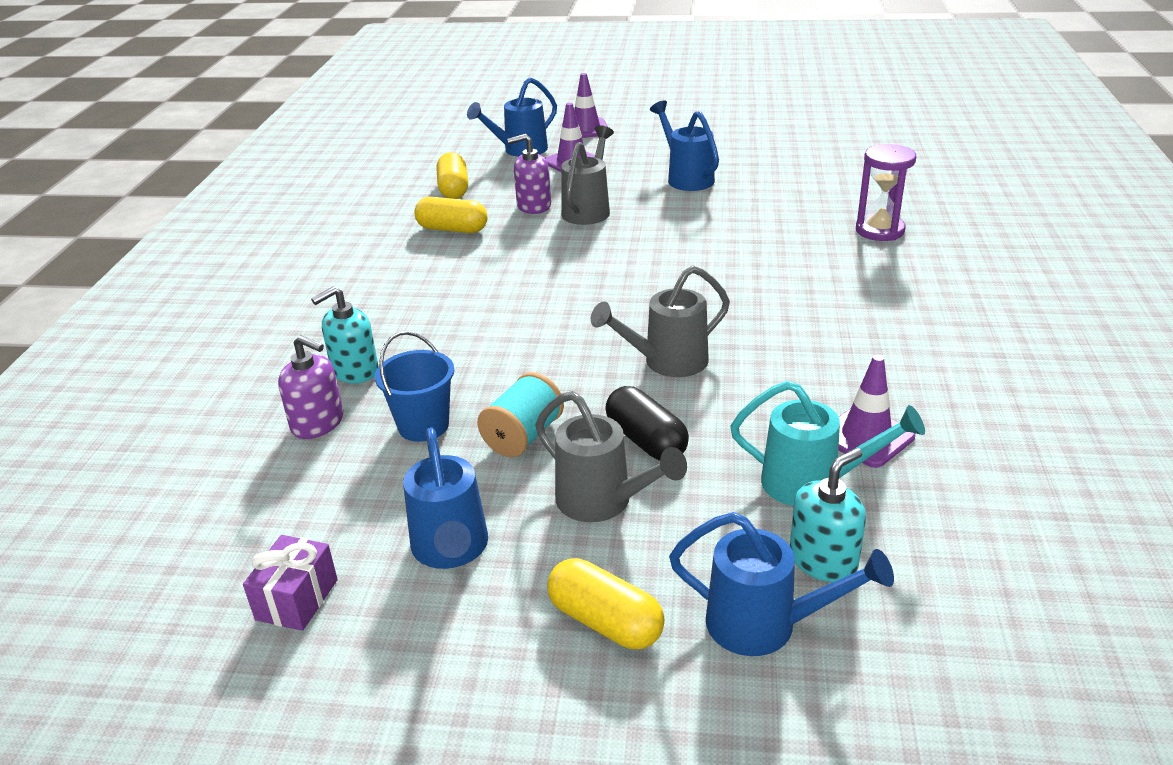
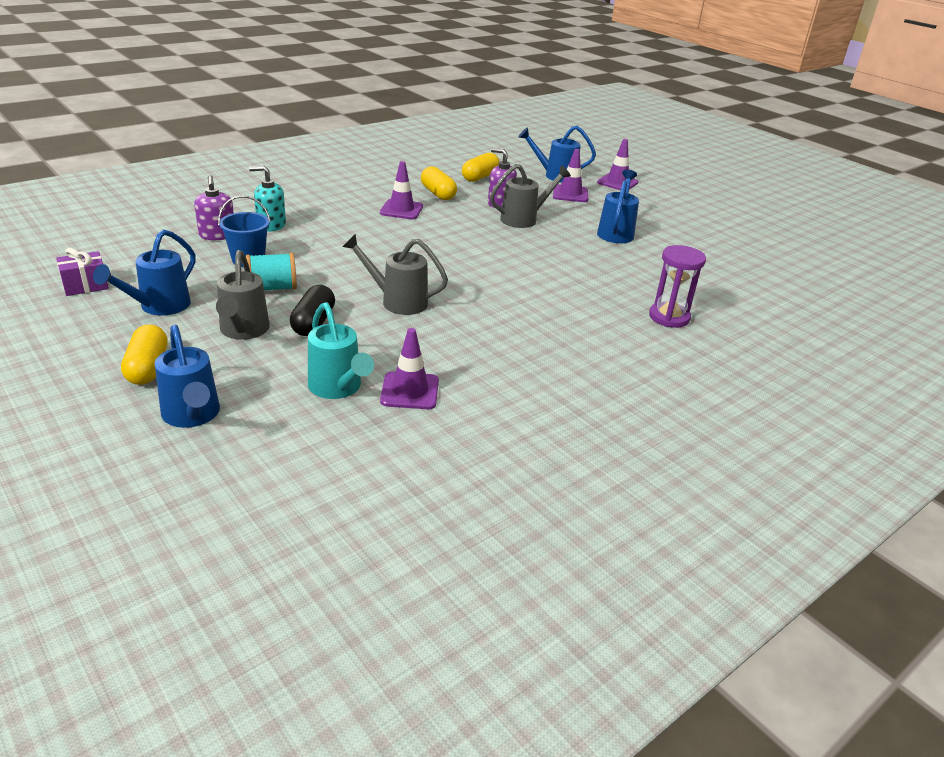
camera: 40 degrees right, 0 degrees up
turquoise soap dispenser [790,448,866,582] -> none
none -> purple traffic cone [380,161,423,219]

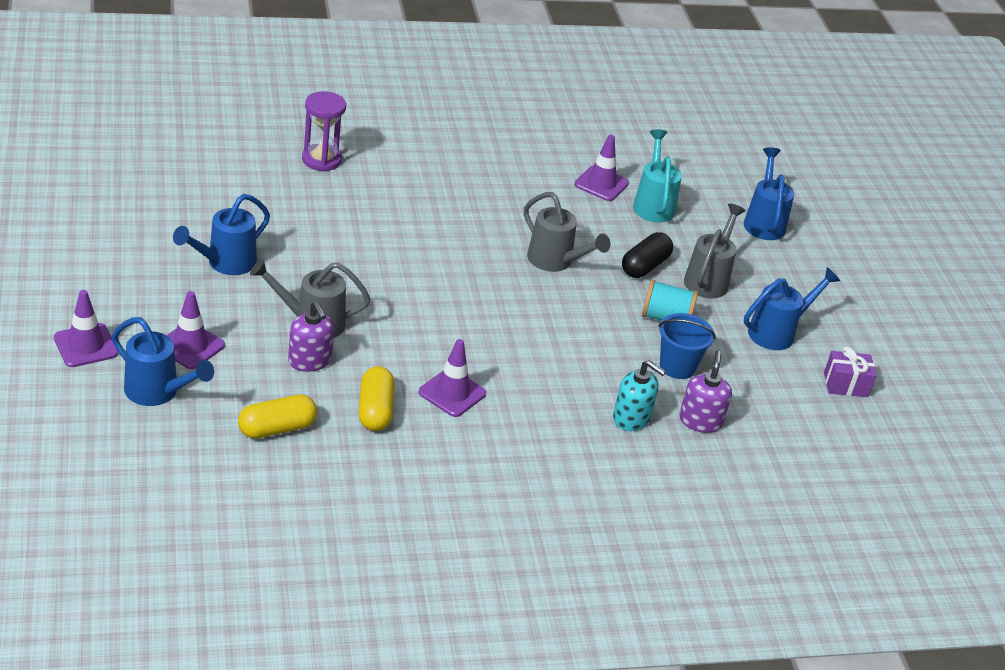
camera: 155 degrees left, 5 degrees up
yellow capsule [121,324,167,385] -> none

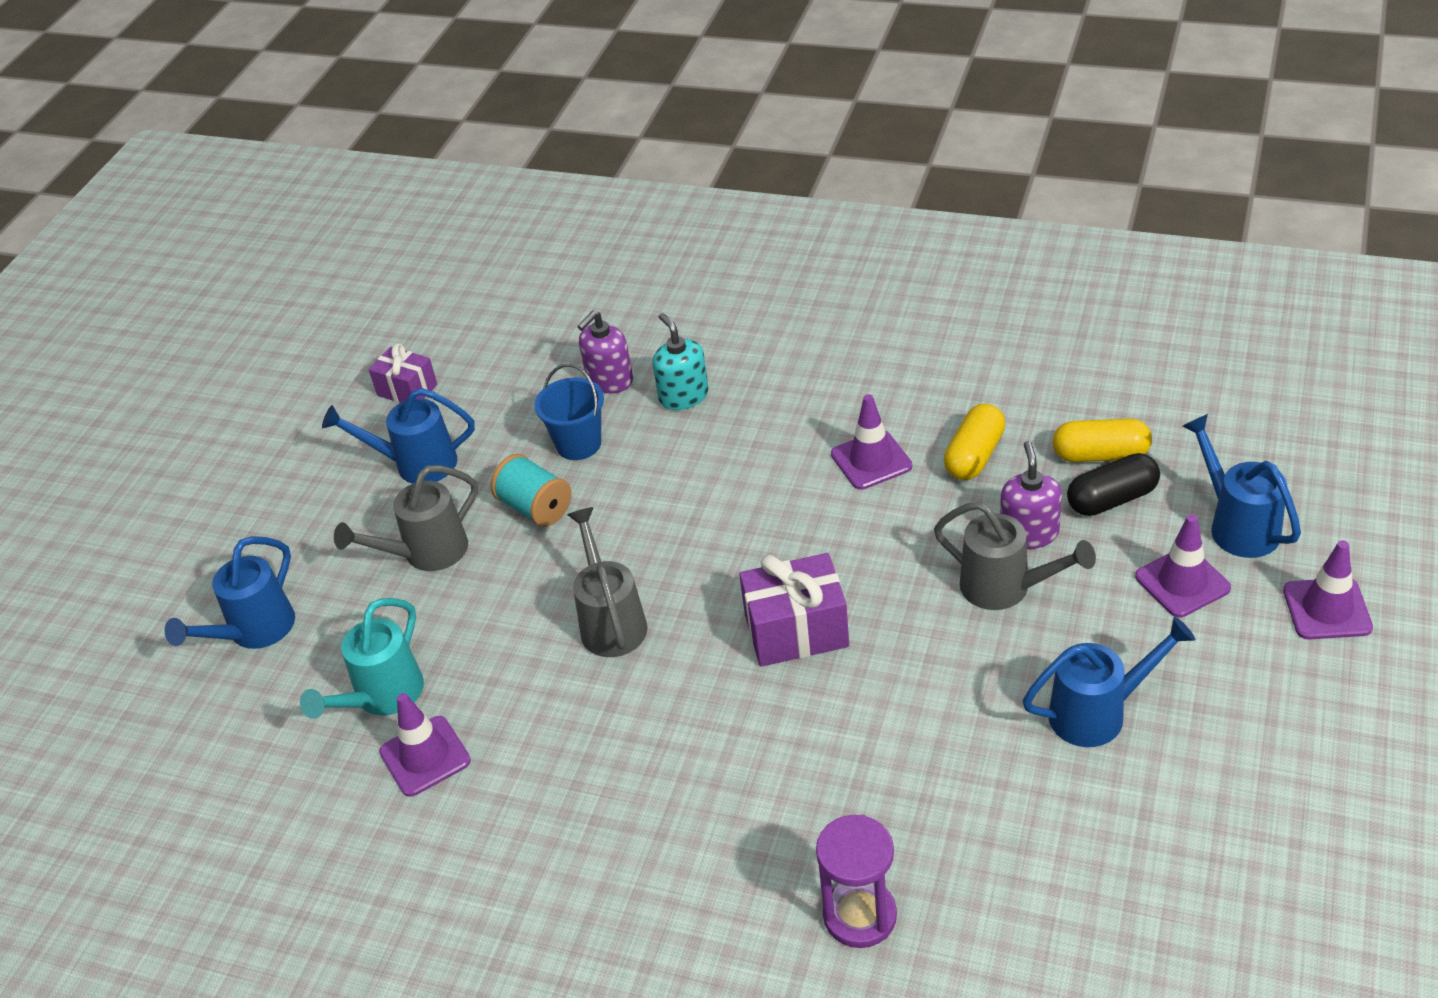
camera: 140 degrees left, 5 degrees up
black capsule [622,232,673,278] -> black capsule moved to [1067,453,1160,516]
none -> purple gift [739,553,849,667]

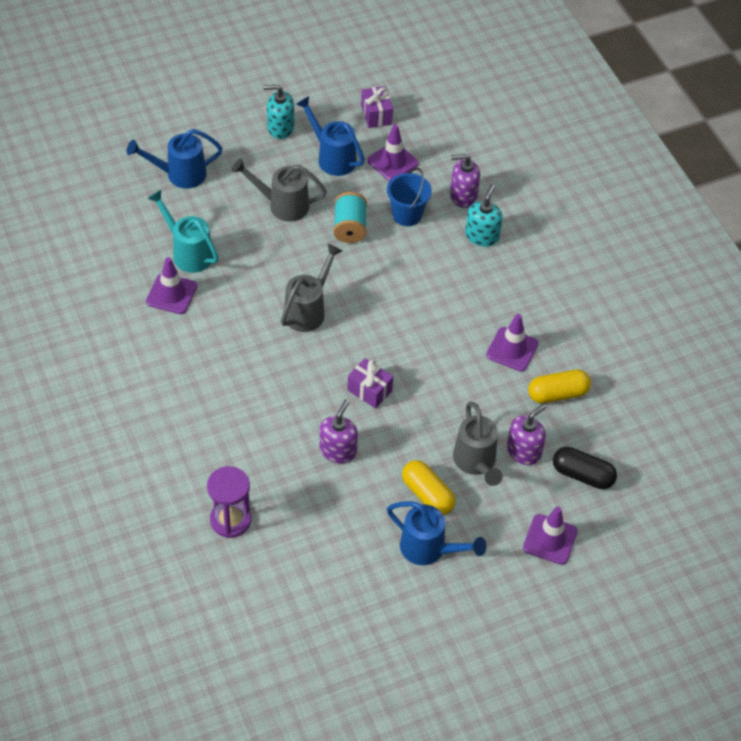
camera: 40 degrees right, 10 degrees up
turquoise watering can [300,598,424,719] -> turquoise watering can turned 60 degrees clockwise [147,190,219,273]
purple gift [739,553,849,667] -> purple gift [347,358,393,409], size x0.64
yellow capsule [1053,418,1152,462] -> yellow capsule moved to [402,460,455,515]
blue watering can [1183,414,1301,558] -> none
purple traffic cone [1283,540,1373,640] -> purple traffic cone moved to [367,124,419,181]
none -> turquoise soap dispenser [263,85,294,139]
none -> purple soap dispenser [319,400,358,463]

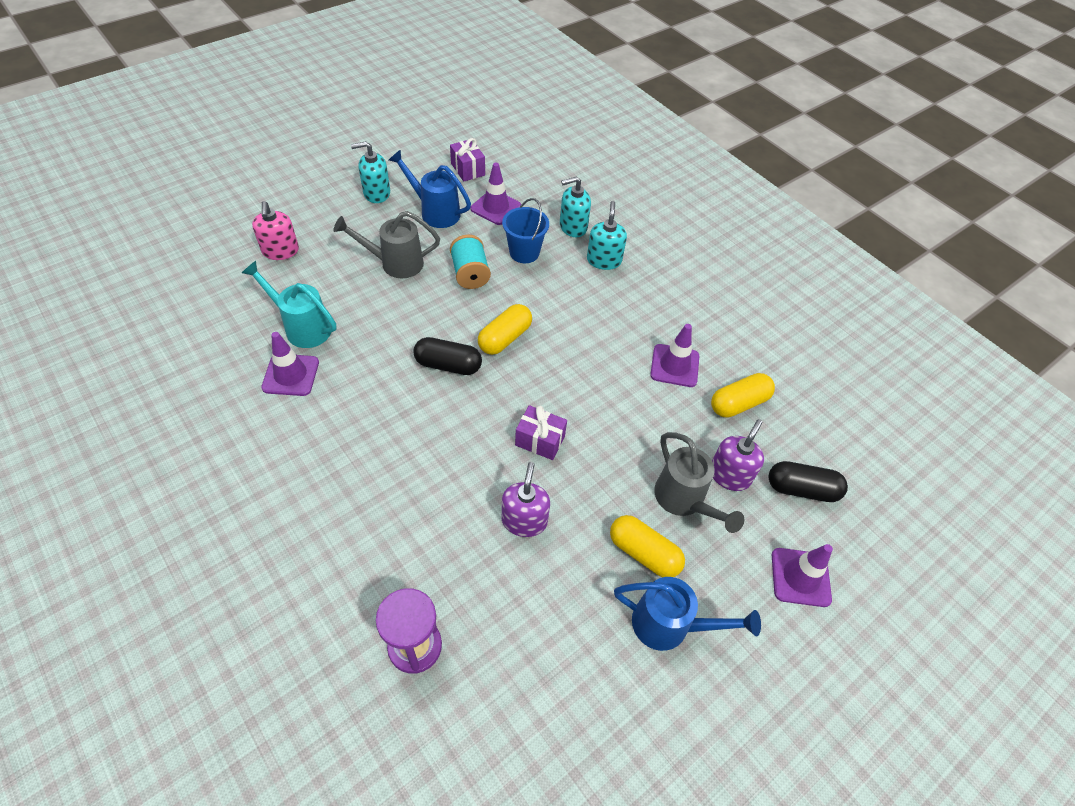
camera: 15 degrees left, 0 degrees up
blue watering can [127,129,222,189] -> pink soap dispenser [252,201,299,260]
grey watering can [281,244,342,332] -> black capsule [413,337,482,375]
purple soap dispenser [450,154,480,208] -> turquoise soap dispenser [560,176,591,237]
none -> yellow capsule [478,304,532,355]

